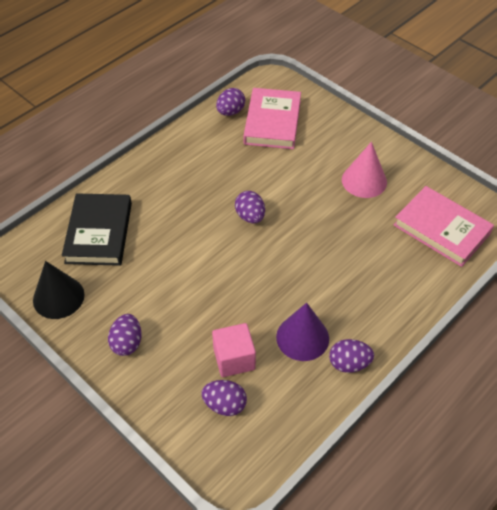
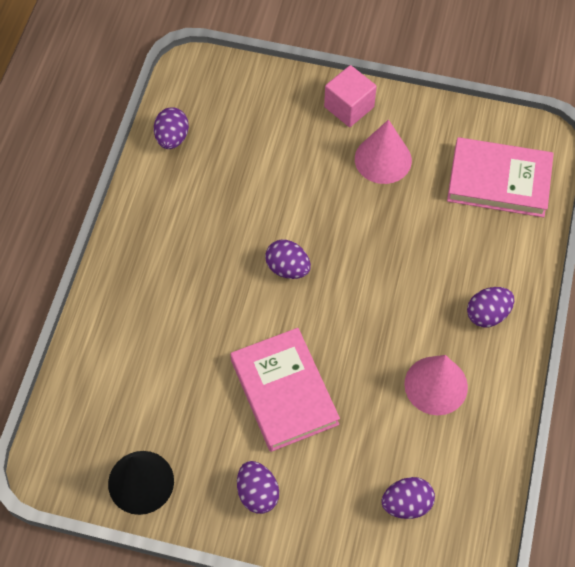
camera: 30 degrees left, 10 degrees up
black book [62,193,132,266] -> none
pink cube [212,323,256,377] -> pink cube moved to [324,65,377,127]
pink book [244,88,301,149] -> pink book moved to [230,328,340,452]
purple cone [276,303,329,361] -> pink cone [404,355,468,415]
purple egg [329,339,374,373] -> purple egg moved to [467,287,514,327]

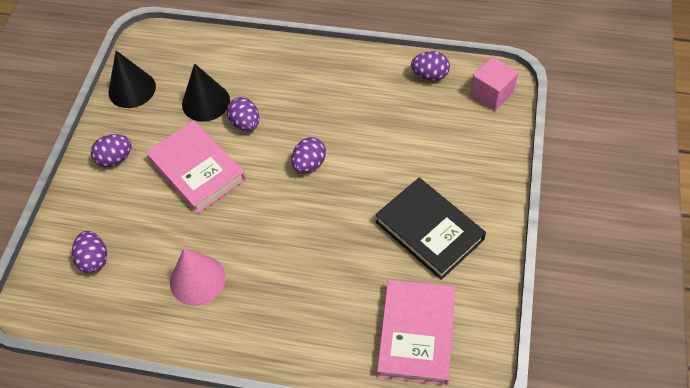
camera: 90 degrees right, 5 degrees down
pink book [230,328,340,452] -> pink book turned 75 degrees clockwise [146,121,246,214]
pink cube [324,65,377,127] -> pink cube moved to [470,57,518,111]
pink cone [355,119,412,184] -> black book [375,178,486,280]
purple egg [467,287,514,327] -> purple egg moved to [227,97,259,131]
none -> black cone [182,63,230,122]

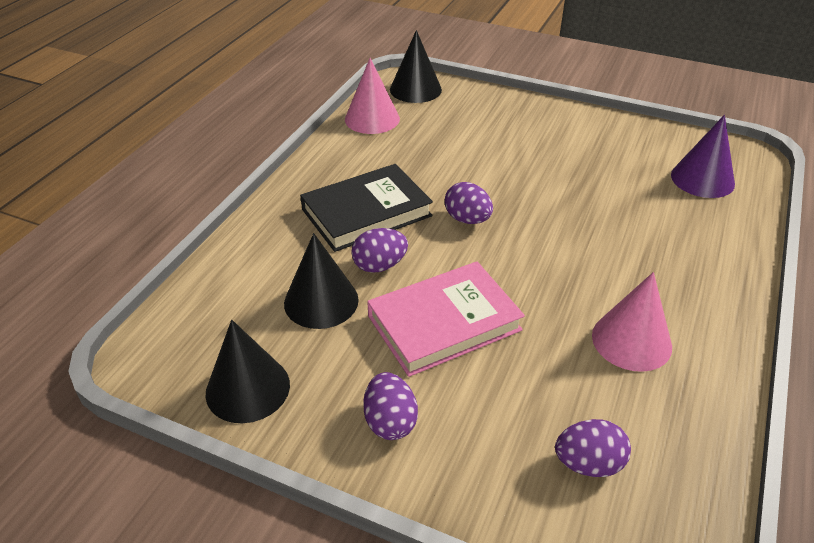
camera: 80 degrees left, 15 degrees down
black book [375,178,486,280] -> black book moved to [300,164,433,252]
pink book [377,280,455,385] -> purple cone [671,115,735,198]
purple egg [411,51,450,81] -> pink cone [345,58,400,134]
pink cube [470,57,518,111] -> black cone [390,30,442,103]

